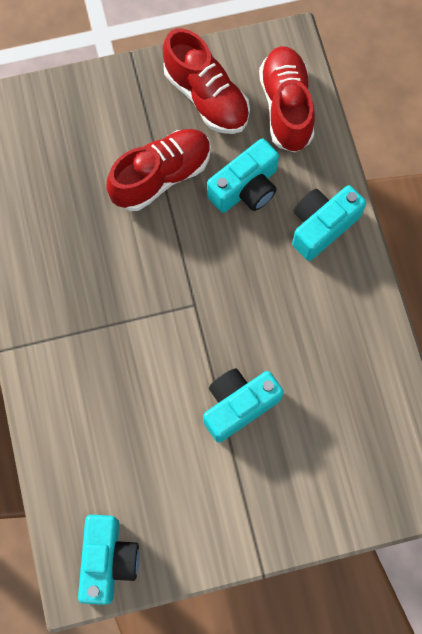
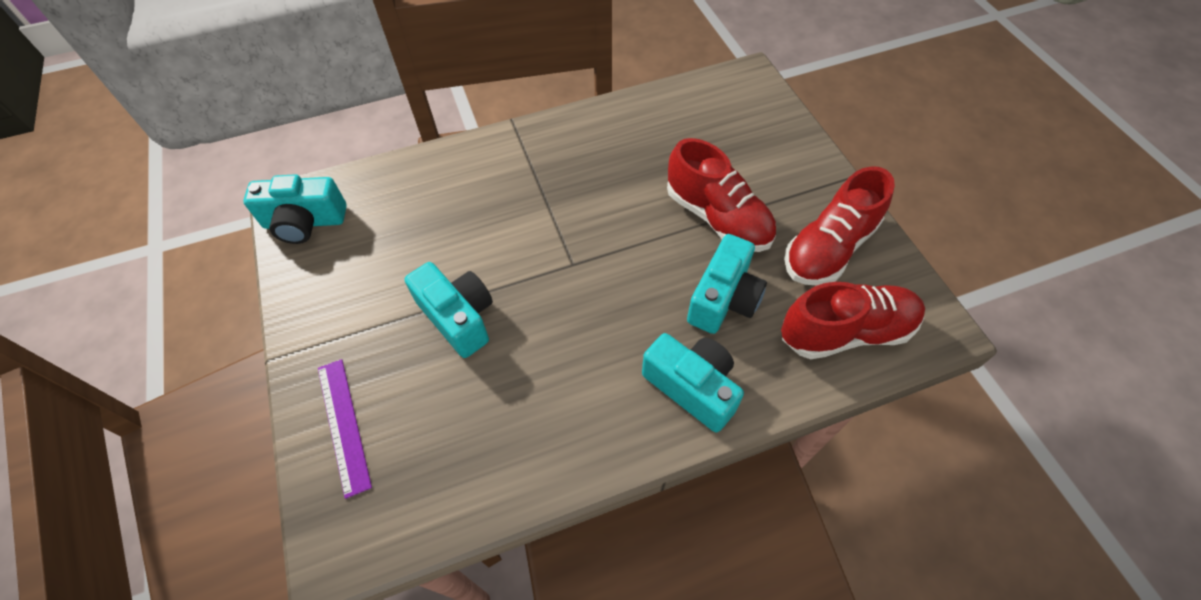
camera: 85 degrees right, 15 degrees down
turquoise camera [207,138,279,213] -> turquoise camera turned 105 degrees counterclockwise [687,234,767,334]
none -> purple ruler [318,359,372,499]

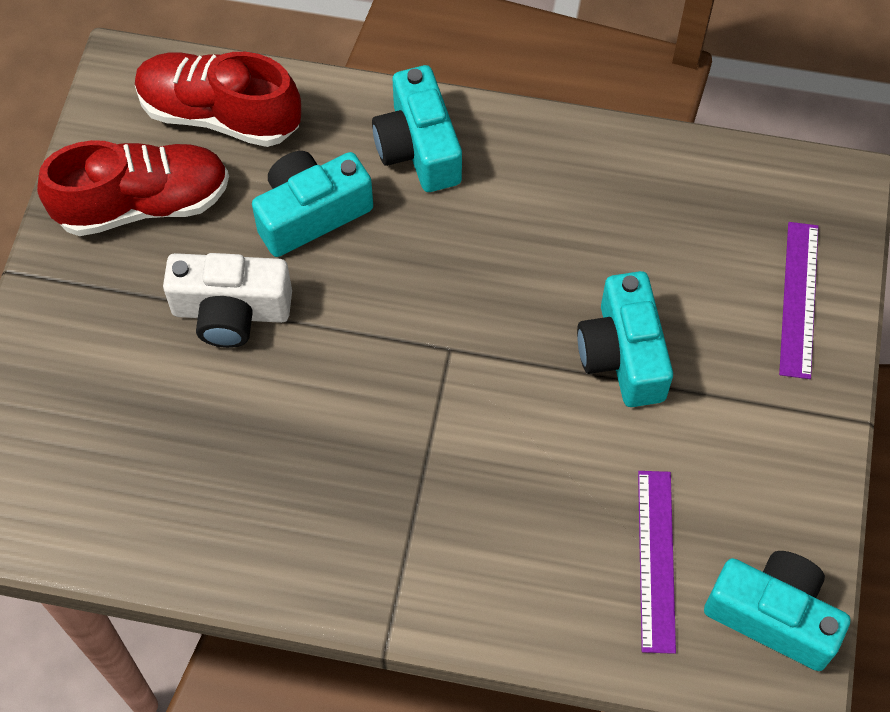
camera: 150 degrees left, 5 degrees up
red shoe [667,138,776,252] -> white camera [163,253,292,348]
none -> purple ruler [638,471,676,654]

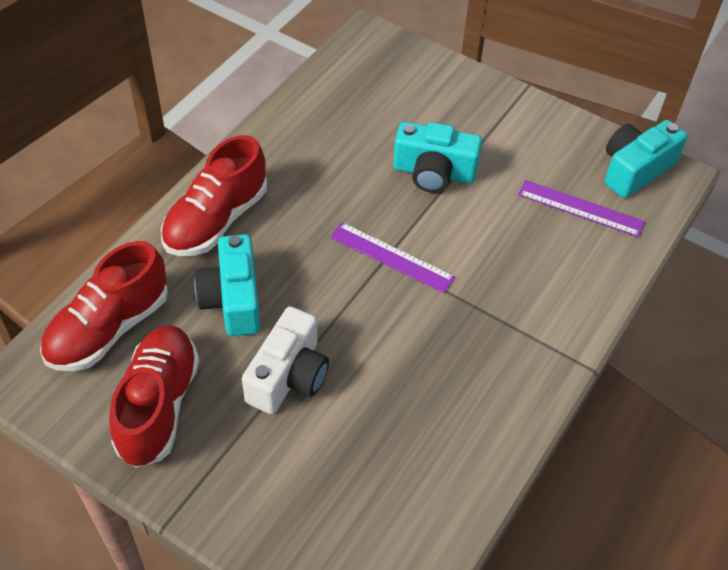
camera: 70 degrees left, 10 degrees down
turquoise camera [372,65,462,192] -> red shoe [161,135,267,256]
purple ruler [779,222,819,379] -> purple ruler moved to [330,222,455,293]

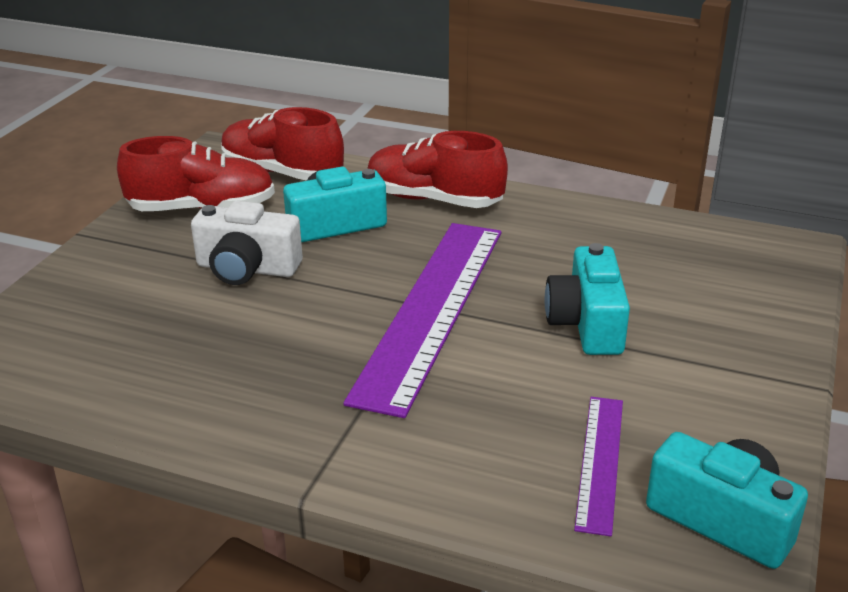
camera: 80 degrees right, 20 degrees down
purple ruler [330,222,455,293] -> purple ruler [343,223,501,418], size x2.04

